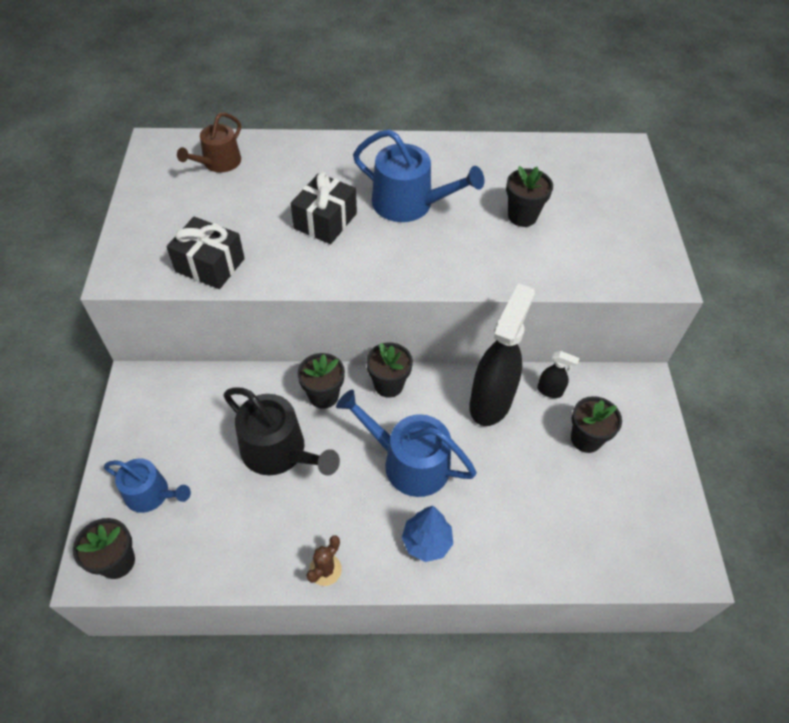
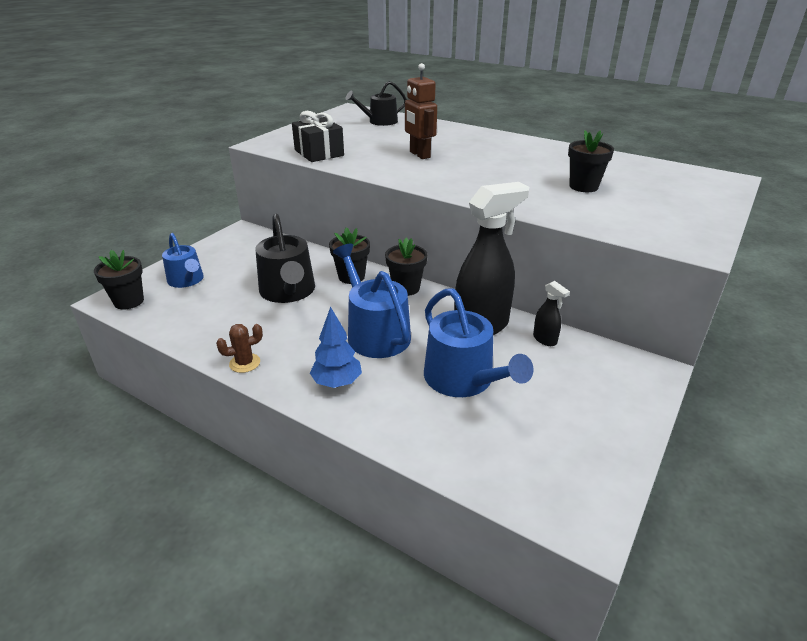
camera: 35 degrees right, 20 degrees down
brown watering can [177,113,241,172] -> black watering can [346,81,407,126]
black gift [291,172,357,244] -> brown robot [405,63,437,159]
blue watering can [353,129,484,222] -> blue watering can moved to [424,288,533,397]
black flower pot [571,396,622,453] -> none

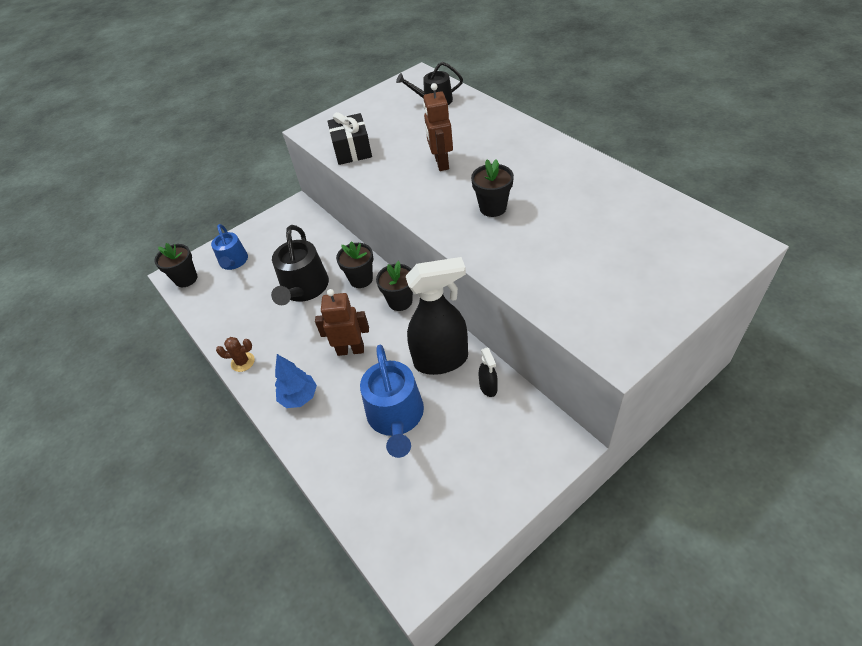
camera: 25 degrees right, 15 degrees up
blue watering can [333,244,411,358] -> brown robot [315,289,369,356]
black flower pot [568,130,614,192] -> black flower pot moved to [471,160,514,217]

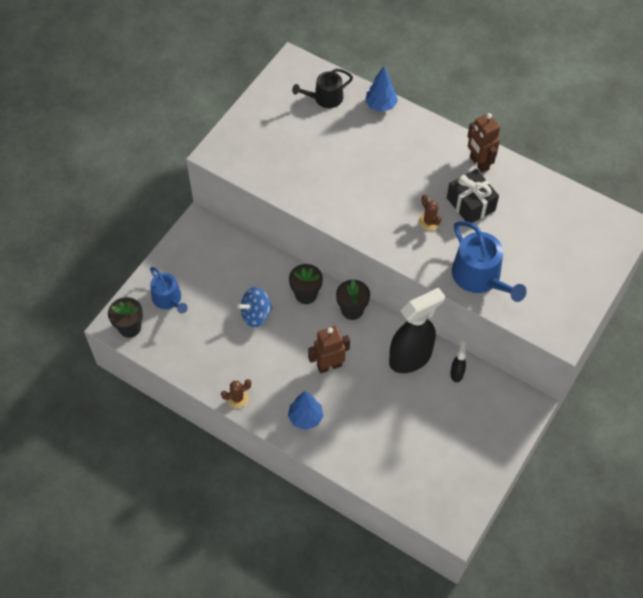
camera: 25 degrees left, 10 degrees up
black watering can [271,225,329,305] -> blue spinning top [237,287,273,327]
black gift [328,112,372,165] -> black gift moved to [447,169,499,223]
blue watering can [360,345,424,458] -> blue watering can moved to [452,221,527,302]
brown robot [423,83,453,171] -> brown robot moved to [467,113,500,173]
black flower pot [471,160,514,217] -> brown cactus [419,194,442,231]
black spray bottle [479,348,498,397] -> black spray bottle turned 135 degrees counterclockwise [450,341,466,382]
none -> blue tree [365,66,398,112]

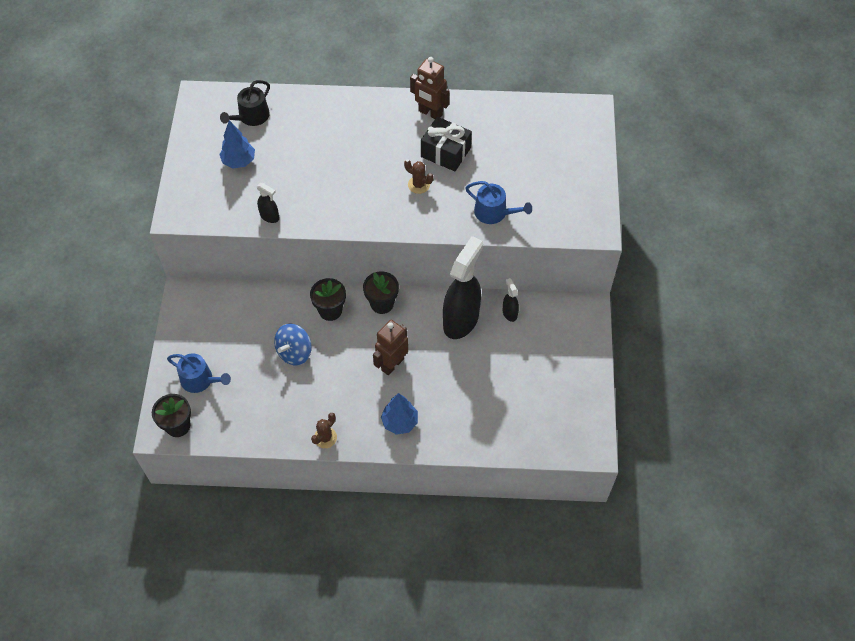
camera: 30 degrees left, 0 degrees up
blue tree [365,66,398,112] -> blue tree moved to [219,120,255,168]
blue watering can [452,221,527,302] -> blue watering can [465,181,532,224], size x0.65
none -> black spray bottle [256,182,279,223]

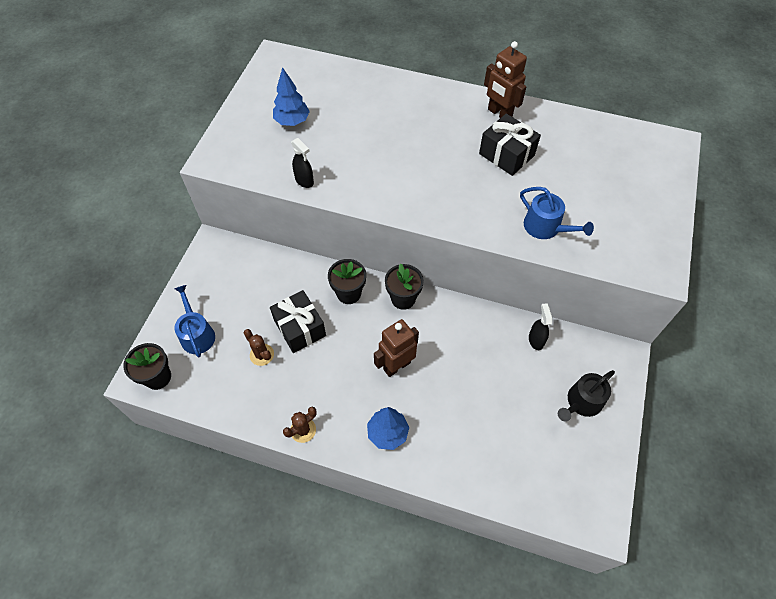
camera: 15 degrees right, 0 degrees up
blue watering can [167,353,231,393] -> blue watering can turned 150 degrees counterclockwise [174,285,215,357]
black watering can [220,80,270,126] -> black watering can moved to [558,370,615,422]
blue spinning top [274,324,312,365] -> black gift [270,290,326,353]
brown cactus [404,159,434,194] -> brown cactus moved to [244,329,274,366]
black spray bottle [443,236,483,339] -> none

